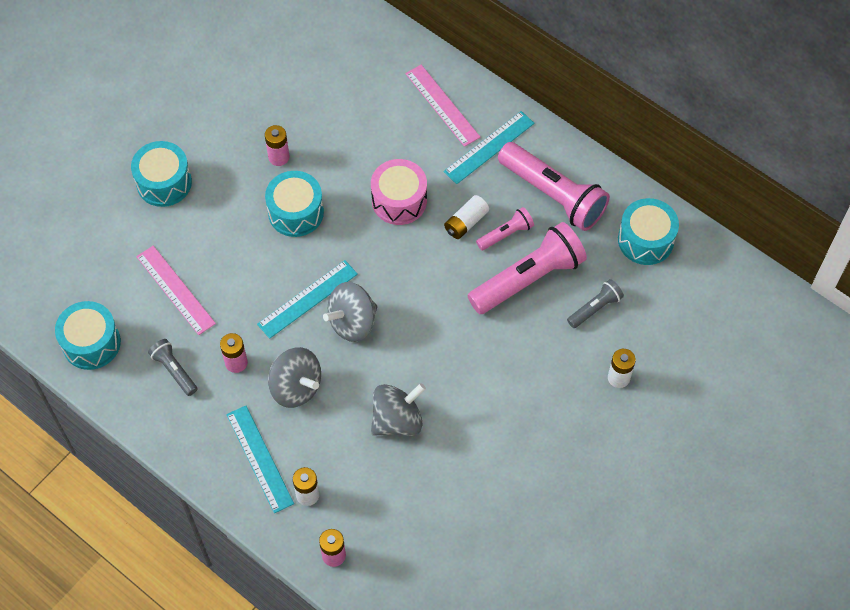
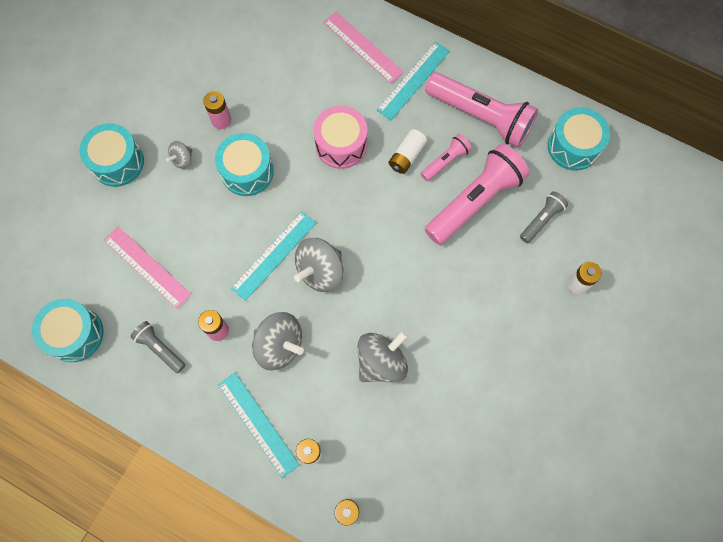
camera: 10 degrees left, 10 degrees up
none -> grey spinning top [166,141,192,169]

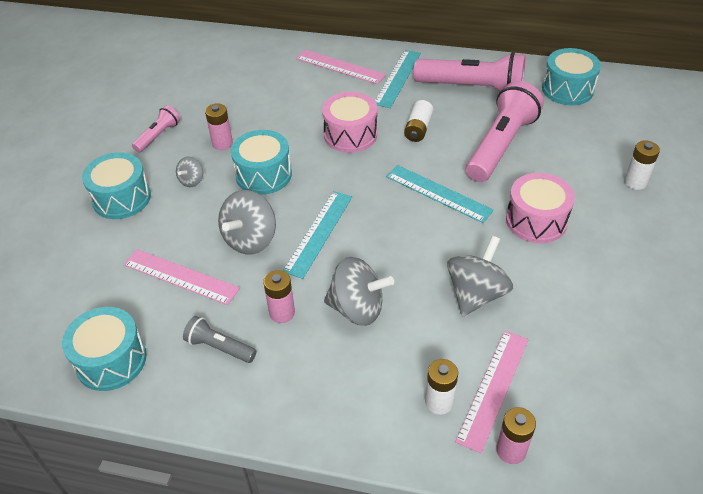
camera: 15 degrees left, 25 degrees down
turquoise ruler [218,373,300,478] -> turquoise ruler moved to [386,165,494,223]
grey spinning top [294,238,344,292] -> grey spinning top moved to [218,190,276,255]
pink flashlight [421,134,472,181] -> pink flashlight moved to [132,105,180,153]
grey flashlight [520,191,568,243] -> none
none -> pink ruler [455,330,528,453]
none -> pink drum [506,173,575,244]

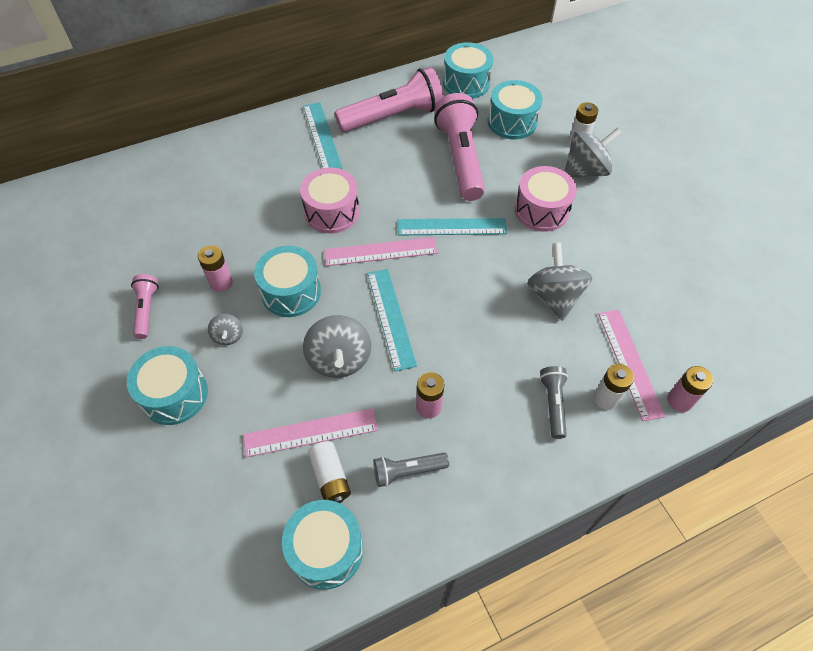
camera: 40 degrees left, 10 degrees up
pink ruler [296,50,386,84] -> pink ruler moved to [324,237,438,266]
grey spinning top [324,257,394,326] -> grey spinning top moved to [565,128,622,177]
white battery [404,100,433,142] -> white battery moved to [308,441,351,503]
none -> turquoise drum [488,80,543,139]
none -> grey flashlight [540,366,568,439]

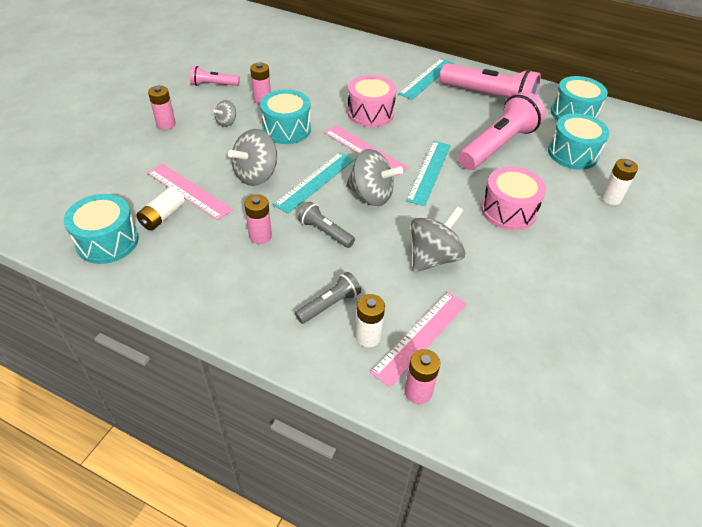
camera: 50 degrees right, 10 degrees down
turquoise drum [127,346,208,425] -> pink battery [148,86,176,130]
pink flashlight [131,274,159,339] -> pink flashlight turned 135 degrees counterclockwise [190,66,240,86]
grey flashlight [373,453,449,487] -> grey flashlight moved to [298,202,355,248]
turquoise ruler [398,218,507,235] -> turquoise ruler turned 60 degrees clockwise [406,141,451,206]
grey spinning top [565,128,622,177] -> grey spinning top moved to [346,149,403,206]

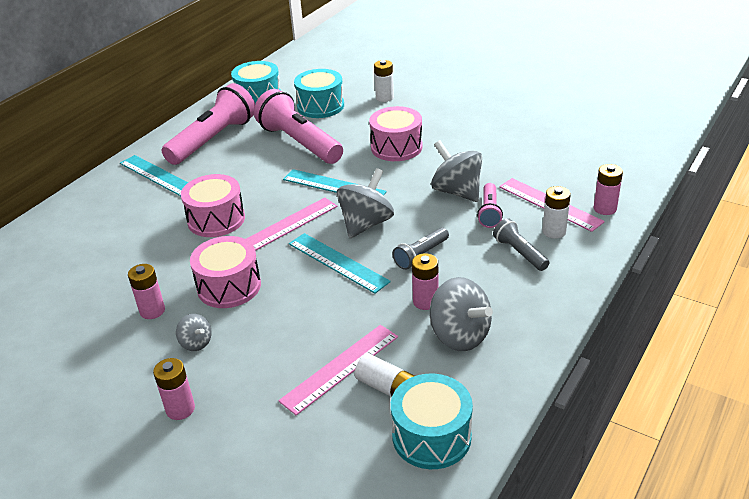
camera: 80 degrees left, 10 degrees down
pink flashlight [190,66,240,86] -> pink flashlight moved to [477,183,503,228]
grey spinning top [228,129,277,186] -> grey spinning top moved to [430,277,493,351]
turquoise drum [260,89,311,144] -> pink drum [190,236,261,308]

